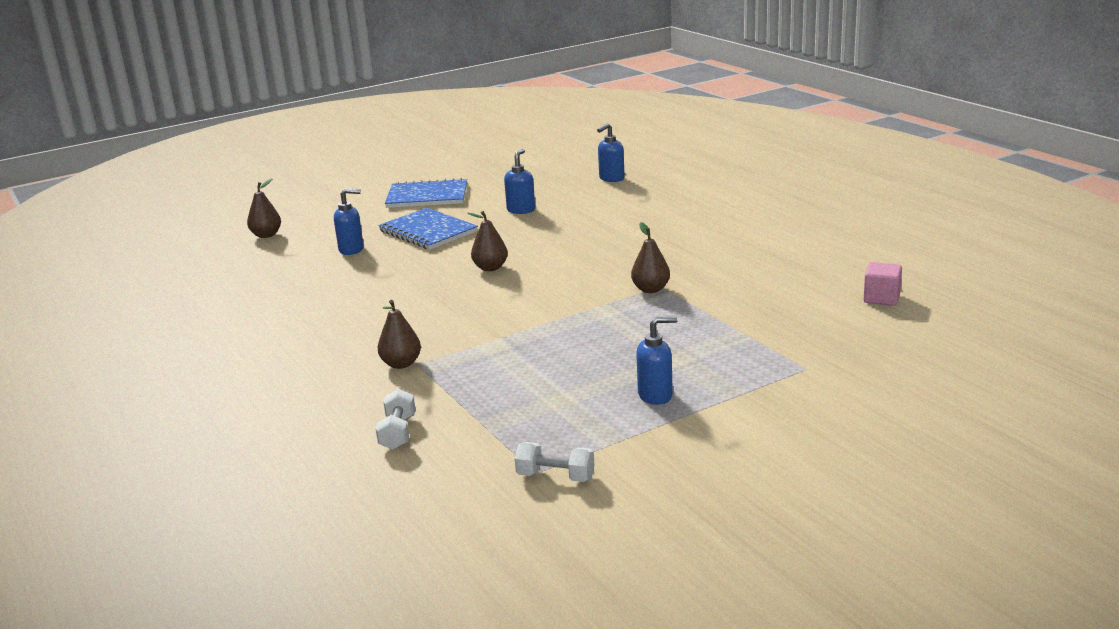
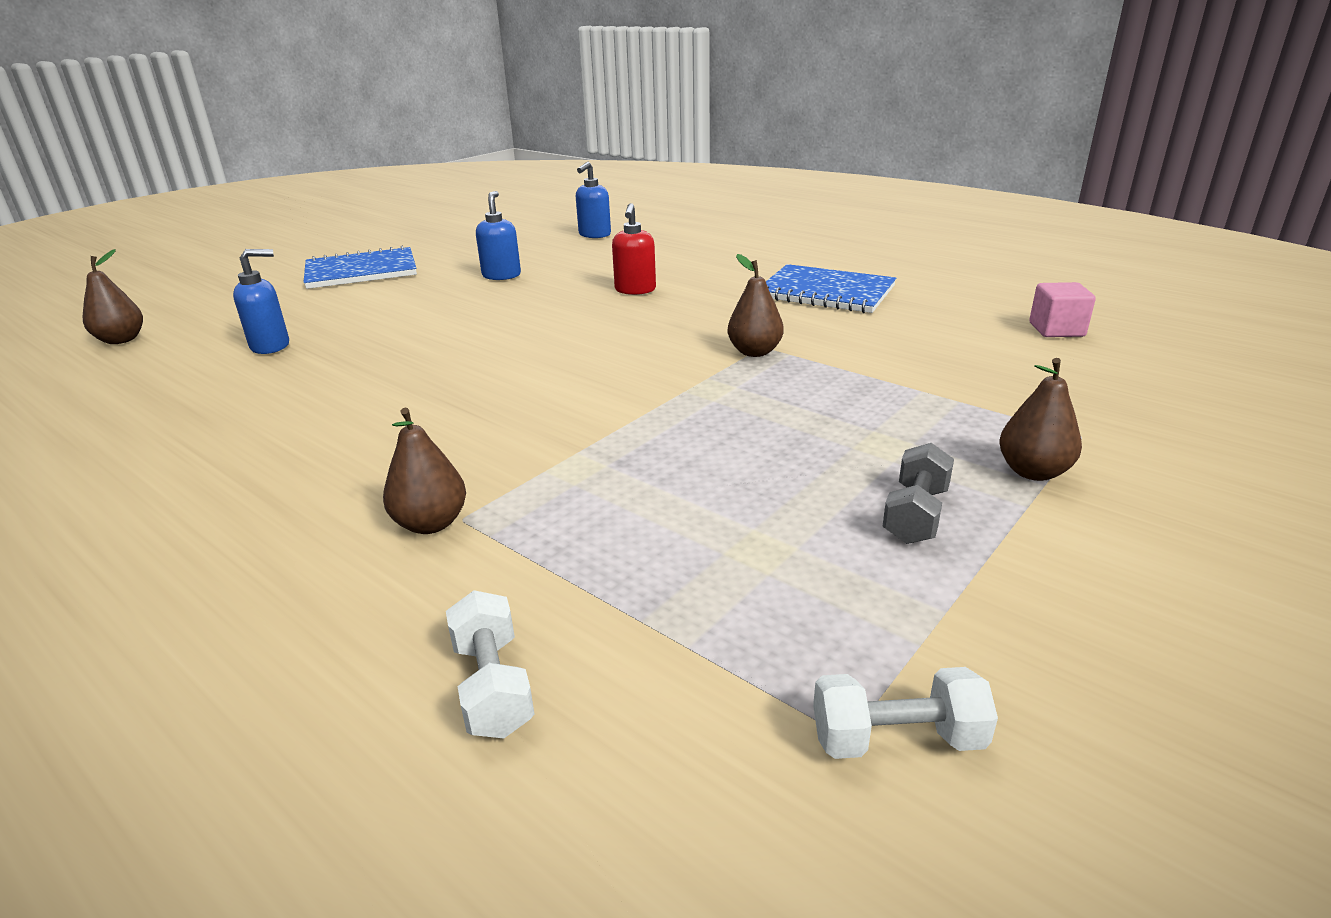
camera: 20 degrees left, 5 degrees up
blue notebook [378,208,478,250] -> blue notebook moved to [766,264,896,313]
brown pear [467,211,508,271] -> brown pear moved to [999,358,1082,481]
blue soap dispenser [636,316,677,405] -> grey dumbbell [882,443,954,544]
none -> red soap dispenser [612,203,656,295]

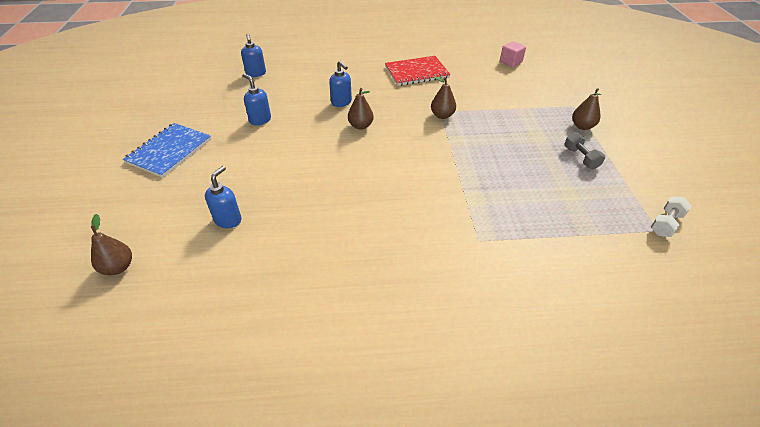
camera: 45 degrees left, 15 degrees up
brown pear [383,408,466,534] -> brown pear moved to [348,88,374,130]
white dumbbell [446,590,534,738] -> none
red soap dispenser [612,203,656,295] -> blue soap dispenser [329,61,352,107]
blue notebook [766,264,896,313] -> red notebook [385,56,451,86]

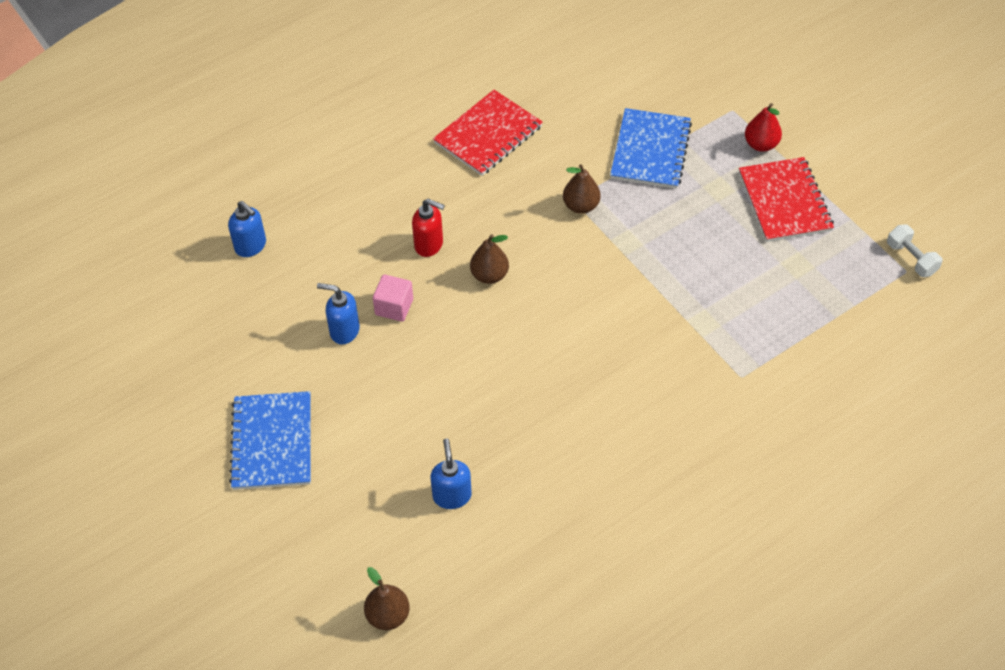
camera: 30 degrees left, 10 degrees up
blue soap dispenser [329,61,352,107] -> red soap dispenser [412,199,445,257]
pink cube [500,41,526,67] -> pink cube moved to [373,275,413,322]
grey dumbbell [564,132,605,169] -> red notebook [739,157,834,242]
brown pear [572,88,601,130] -> red pear [745,103,782,152]
white dumbbell [651,197,692,237] -> white dumbbell turned 45 degrees counterclockwise [887,224,943,277]
none -> blue notebook [610,108,692,189]

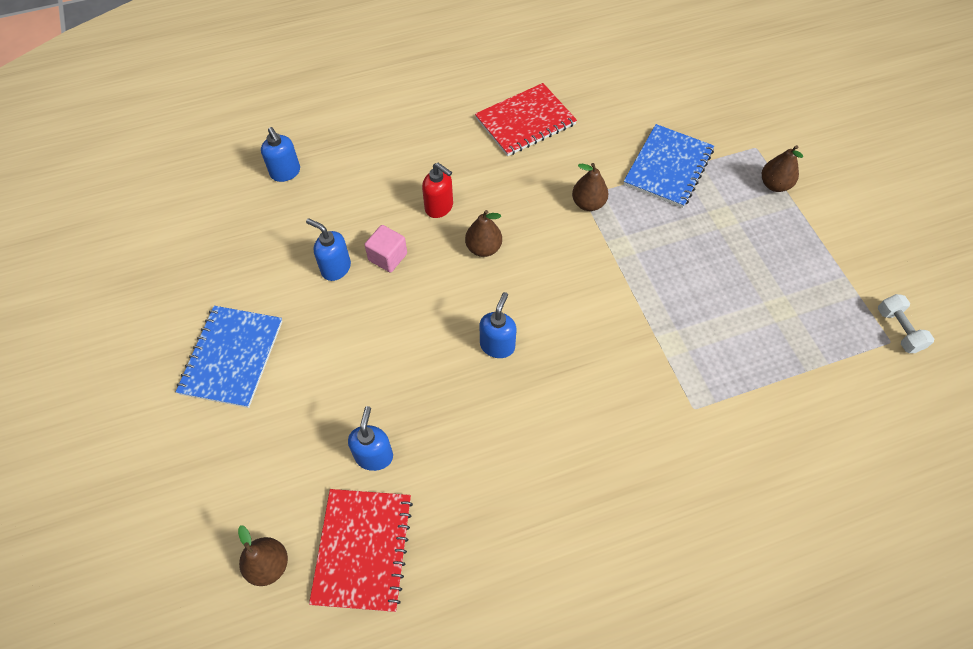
camera: 15 degrees right, 5 degrees up
red notebook [739,157,834,242] -> red notebook moved to [309,489,413,612]
red pear [745,103,782,152] -> brown pear [762,145,803,192]
none -> blue soap dispenser [480,292,517,358]

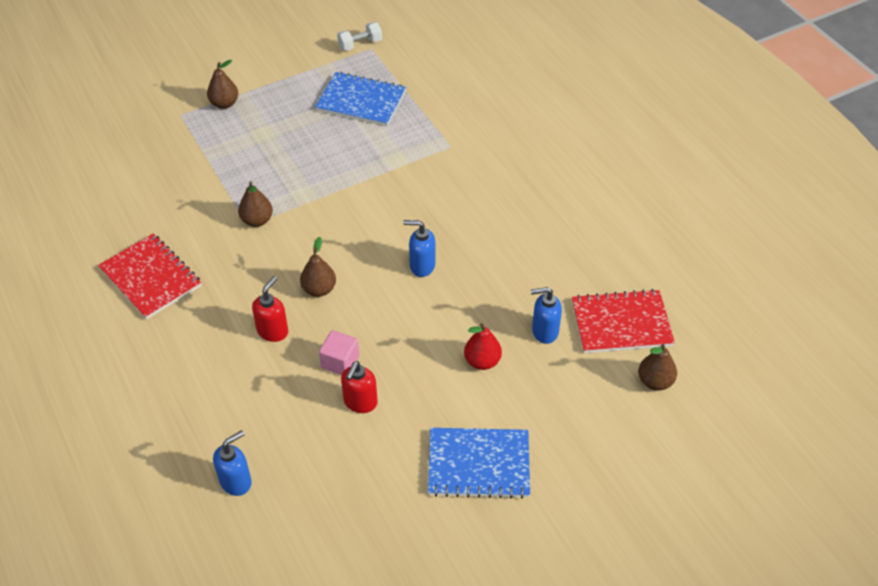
camera: 100 degrees left, 10 degrees down
blue soap dispenser [306,218,351,281] -> red soap dispenser [341,361,378,413]
blue notebook [624,124,714,208] -> blue notebook moved to [315,72,406,126]
none -> red pear [464,323,502,370]

